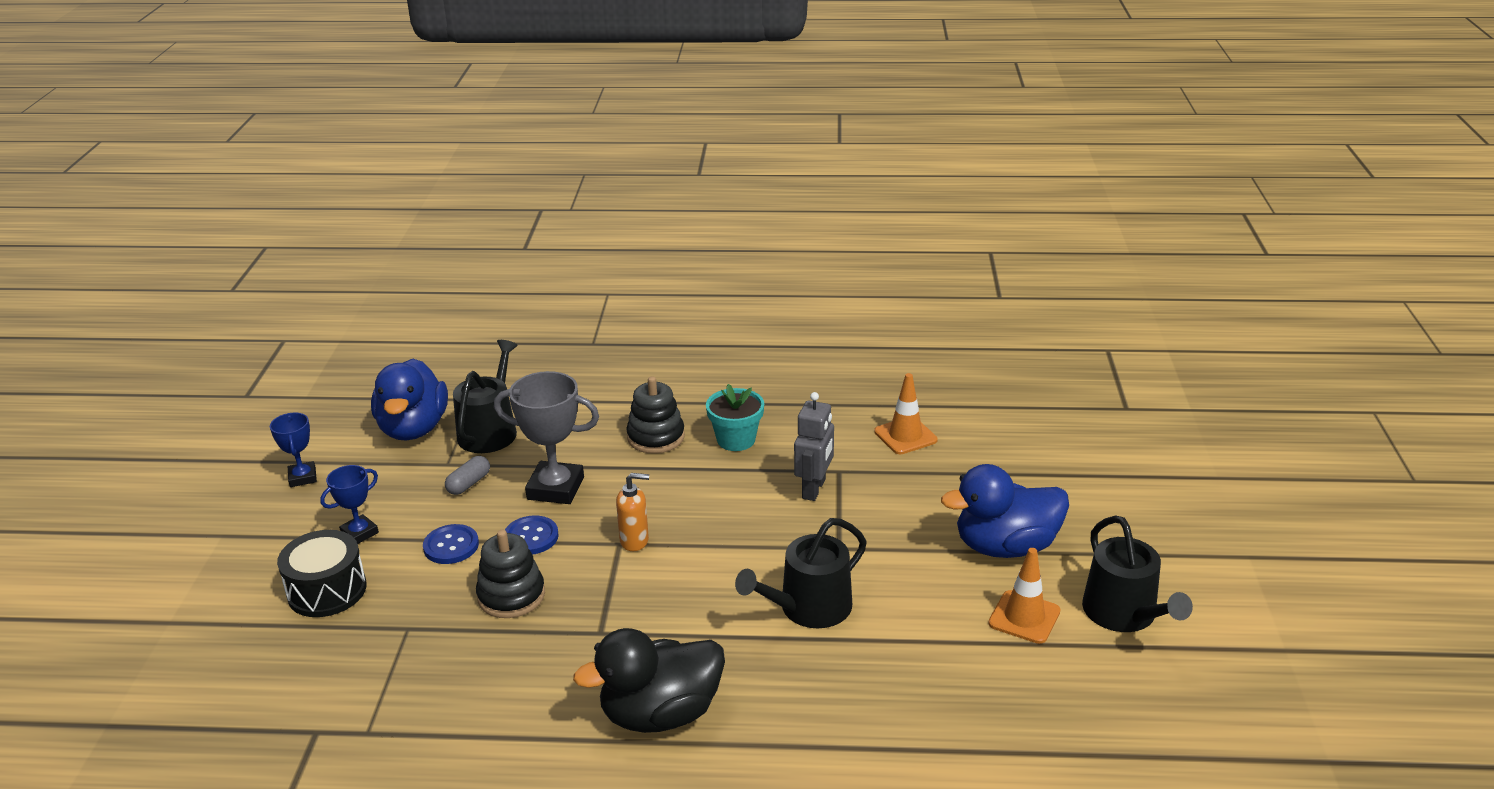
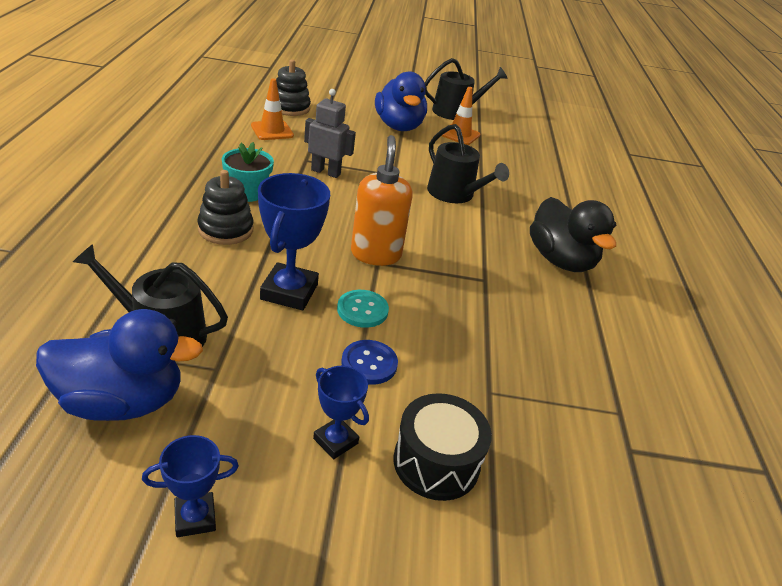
camera: 95 degrees left, 5 degrees up
grey capsule [445,456,490,495] -> none
black stacking toy [476,530,545,618] -> black stacking toy moved to [276,60,311,116]
grey trophy [494,371,599,504] -> blue trophy [258,173,330,310]
blue button [505,515,559,555] -> turquoise button [337,290,389,328]
orange soap dispenser [616,473,649,551] -> orange soap dispenser [351,135,413,266], size x1.69

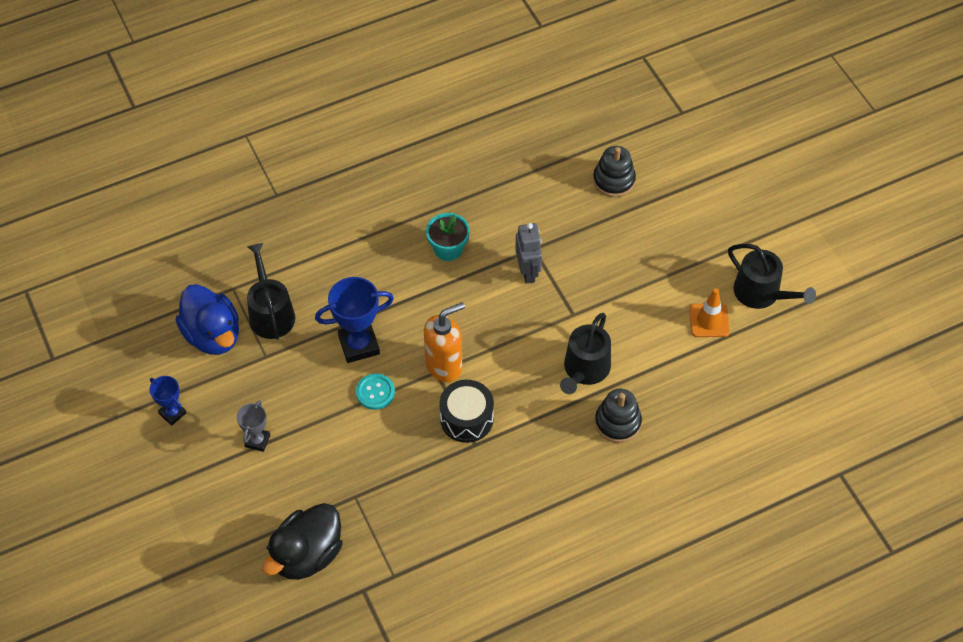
camera: 65 degrees right, 20 degrees up
black stacking toy [197,170,254,245] -> black stacking toy moved to [595,389,642,443]
orange traffic cone [251,78,294,140] -> none
blue trophy [313,366,369,459] -> grey trophy [237,400,270,452]
blue button [341,340,398,385] -> none
blue duck [375,71,427,131] -> none
black drum [393,393,492,501] -> black drum moved to [440,380,494,443]
black duck [530,197,616,272] -> black duck moved to [262,503,342,580]

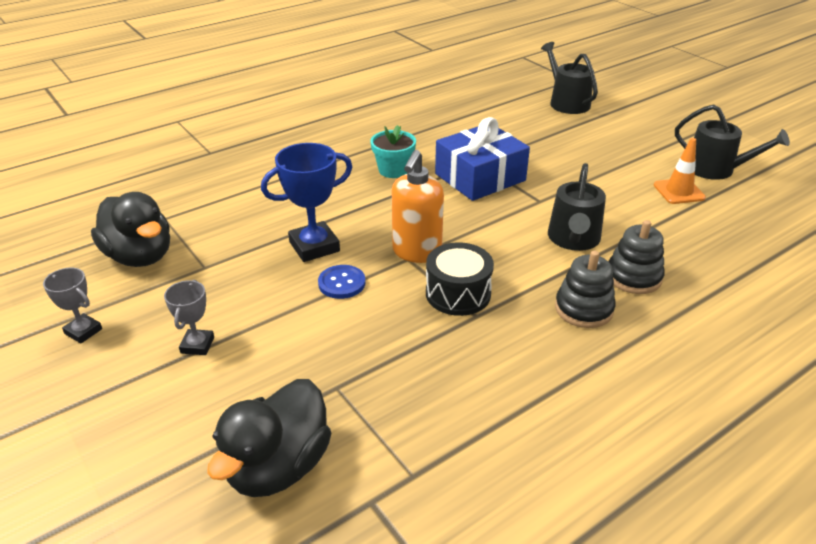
camera: 10 degrees left, 20 degrees down
blue trophy [150,376,186,426] -> grey trophy [43,268,102,344]
blue duck [175,284,239,355] -> black duck [91,192,170,267]
black watering can [247,243,295,340] -> black watering can moved to [541,42,598,114]
turquoise button [356,374,395,410] -> blue button [318,265,366,299]
orange soap dispenser [424,302,465,382] -> orange soap dispenser turned 150 degrees clockwise [392,150,444,263]
grey robot [515,223,542,283] -> blue gift [435,117,530,201]
black stacking toy [593,146,636,197] -> black stacking toy moved to [555,251,616,328]

